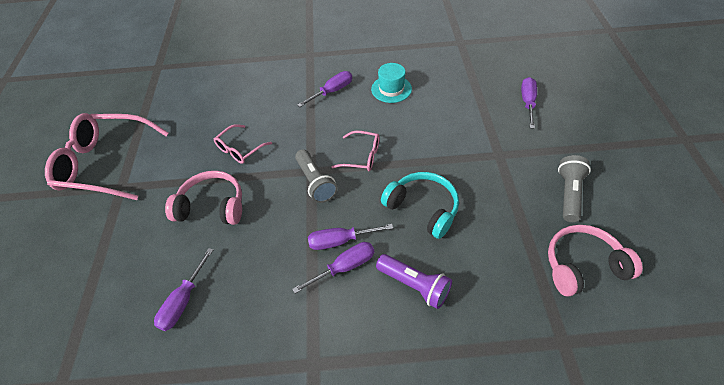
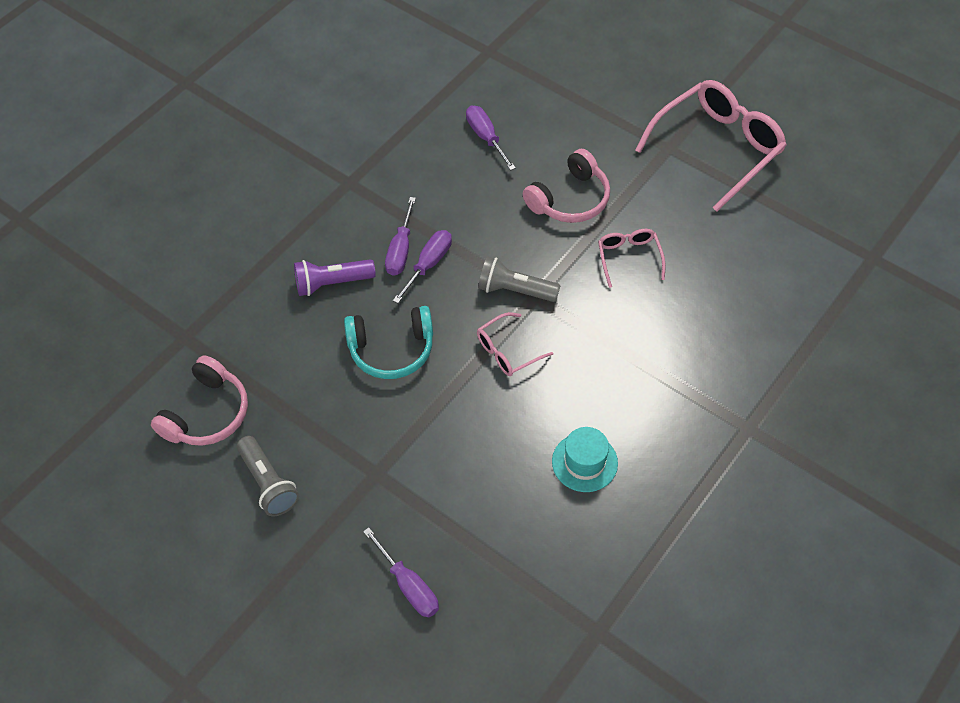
camera: 130 degrees right, 5 degrees up
purple screwdriver [298,71,352,107] -> none

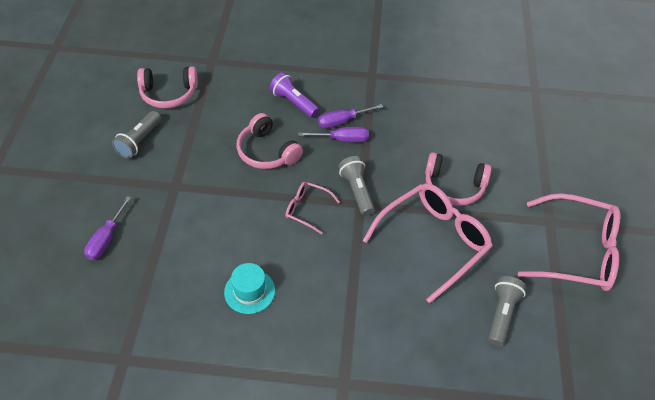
camera: 55 degrees right, 5 degrees down
turquoise headphones [344,306,433,379] -> pink headphones [236,113,303,169]
purple screwdriver [466,105,516,170] -> none
pink glasses [598,229,665,288] -> pink glasses [363,183,493,303], size x2.04
none -> grey flashlight [488,276,526,346]

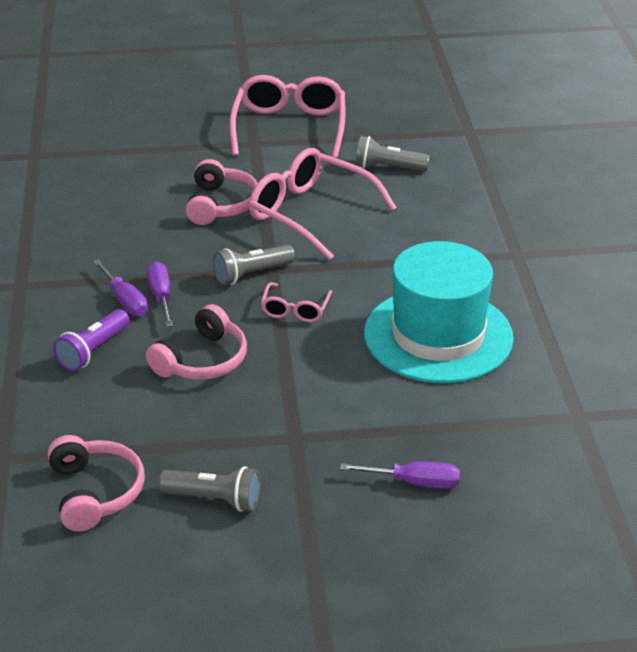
camera: 100 degrees left, 15 degrees down
turquoise hat [224,263,275,314] -> turquoise hat [364,241,514,383], size x2.29

